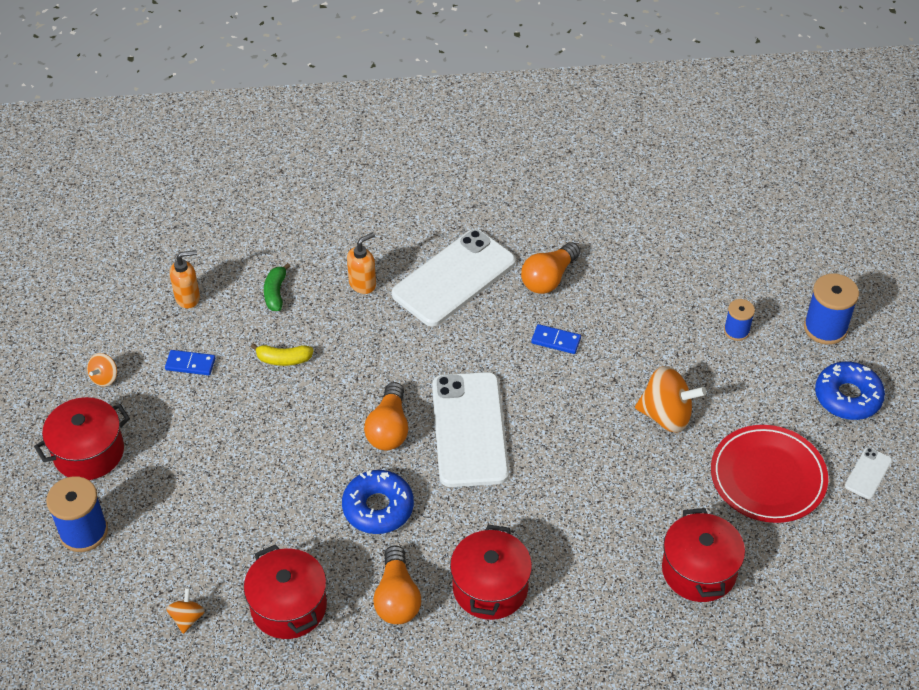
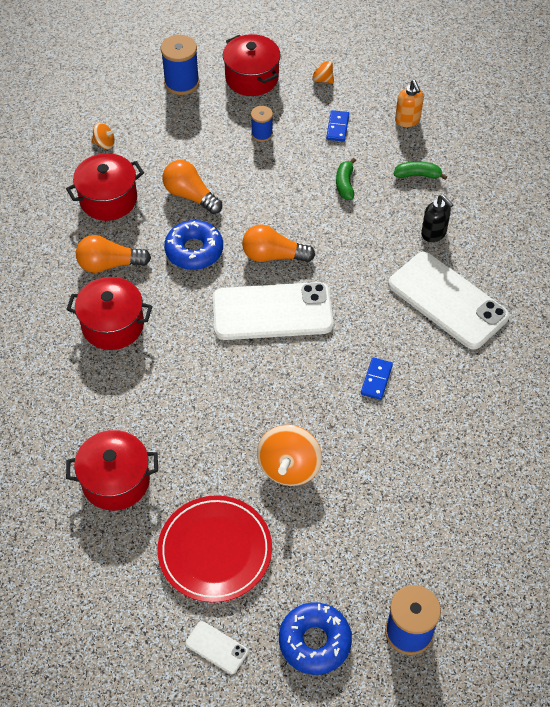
camera: 90 degrees right, 5 degrees up
yellow banana [251,343,314,366] -> green banana [336,158,356,200]
orange soap dispenser [347,232,376,294] -> black soap dispenser [421,195,453,242]
orange light bulb [521,242,580,294] -> orange light bulb moved to [162,160,222,214]
blue spool [724,299,755,341] -> blue spool moved to [251,106,273,142]

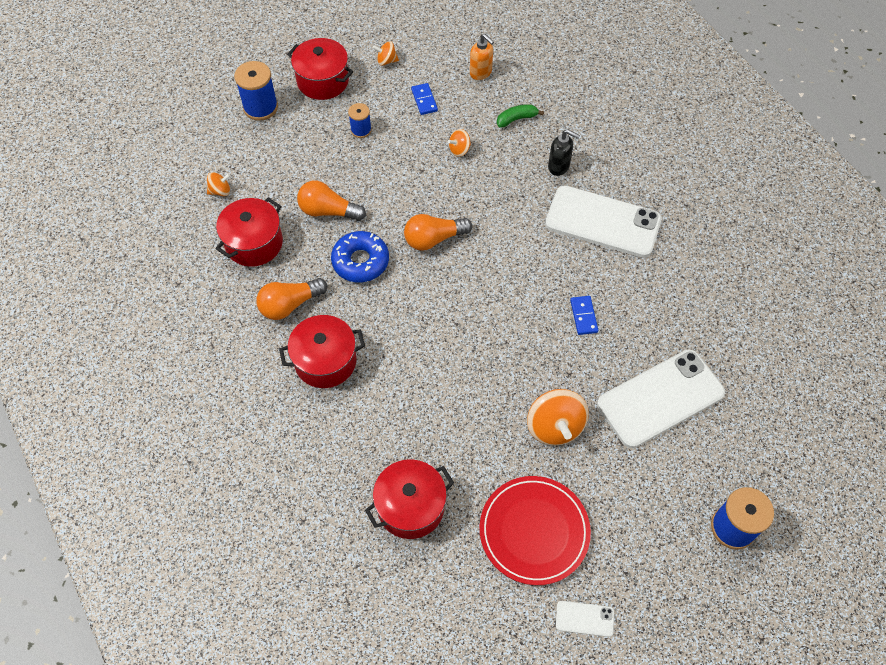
camera: 25 degrees left, 5 degrees up
white phone [213,282,334,340] -> white phone moved to [597,349,725,448]
blue donut [279,602,352,675] -> none
green banana [336,158,356,200] -> orange spinning top [448,129,471,157]

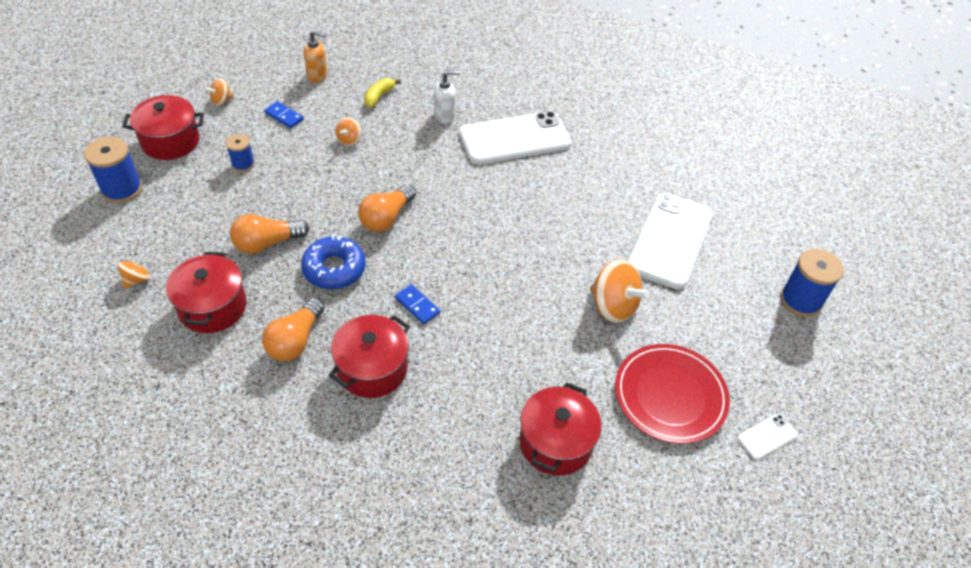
camera: 40 degrees left, 10 degrees down
green banana [497,104,544,127] -> yellow banana [364,78,401,108]
black soap dispenser [548,129,580,176] -> white soap dispenser [434,70,460,123]
blue domino [570,296,598,335] -> blue domino moved to [395,284,440,324]

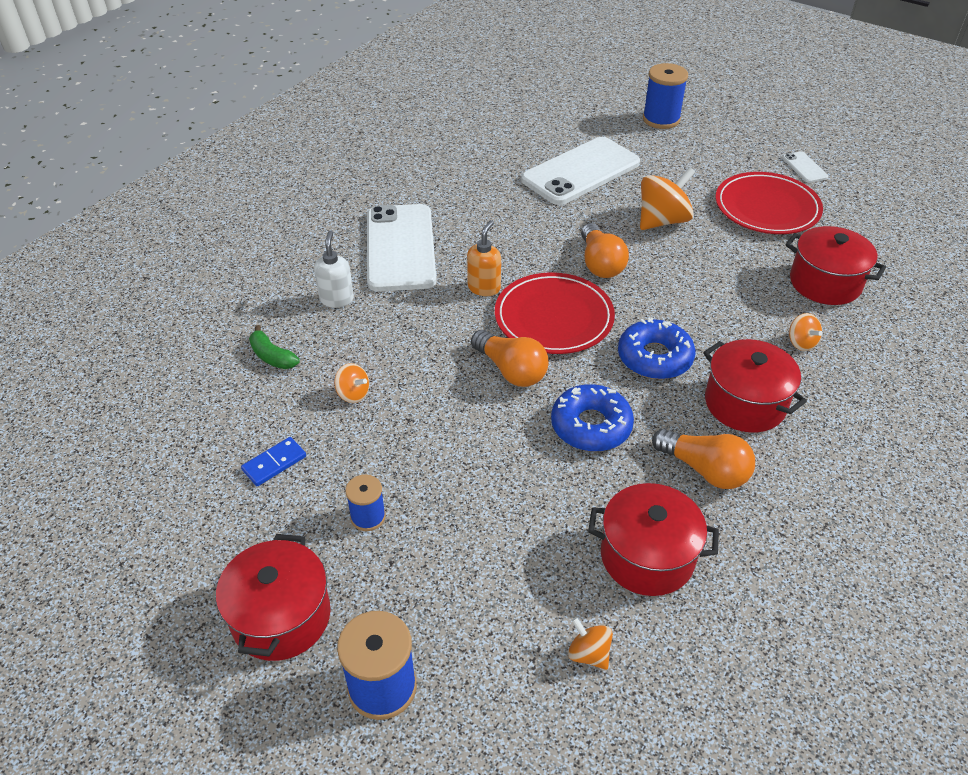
camera: 75 degrees left, 5 degrees down
orange spinning top [204,79,234,106] -> orange spinning top moved to [789,313,823,351]
orange light bulb [230,214,309,254] -> orange light bulb moved to [581,223,629,278]
orange soap dispenser [304,30,328,83] -> orange soap dispenser moved to [467,220,501,296]
yellow banana [364,78,401,108] -> green banana [249,325,300,369]
blue domino [395,284,440,324] -> blue donut [618,317,695,379]
white phone [628,193,713,289] -> white phone turned 75 degrees counterclockwise [521,137,640,205]
none -> red plate [495,272,615,354]

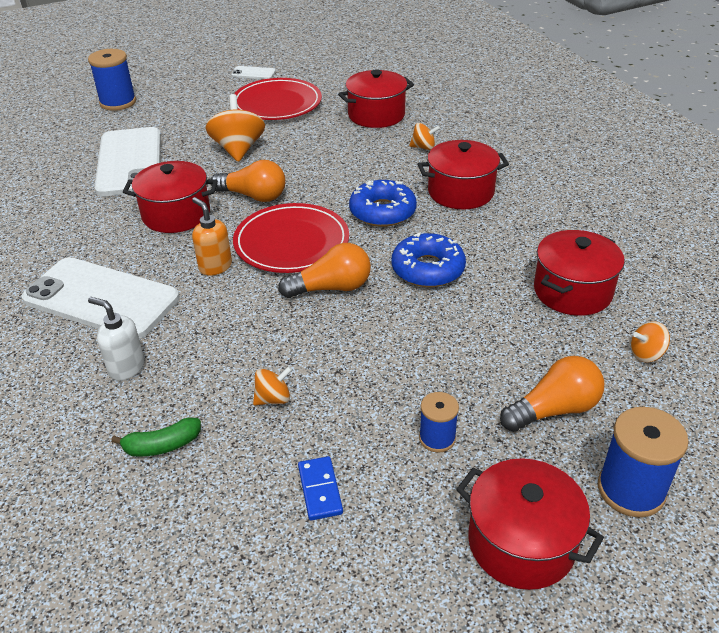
camera: 60 degrees left, 5 degrees down
orange light bulb [652,428,755,489] -> orange light bulb moved to [500,356,604,432]
none -> red pot [123,161,218,233]

